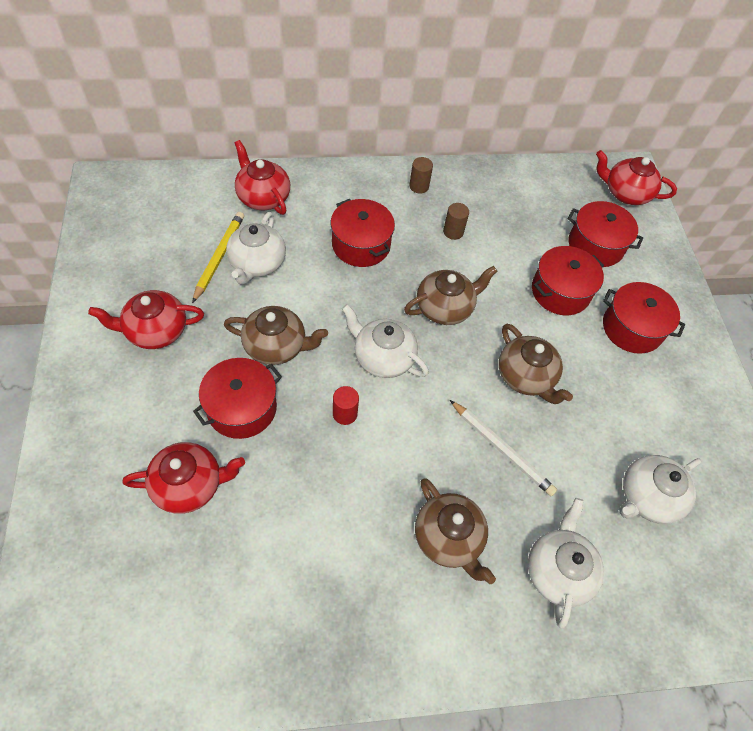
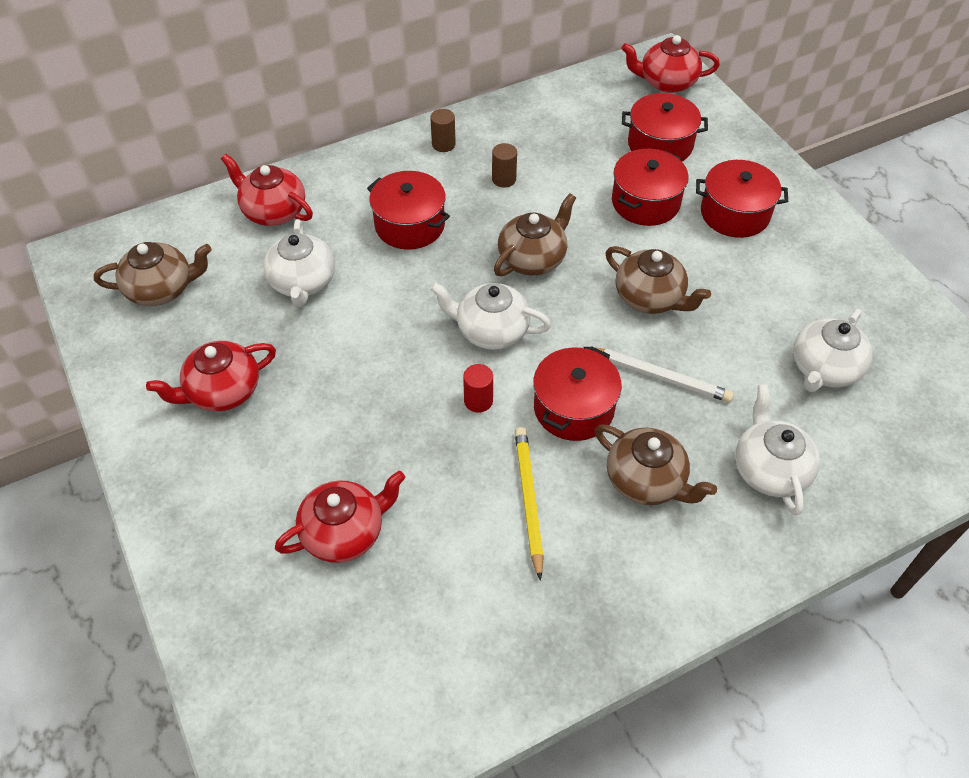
camera: 15 degrees left, 5 degrees down
yellow pencil [192,212,244,303] -> yellow pencil moved to [515,427,544,581]
red pot [193,358,282,439] -> red pot moved to [533,346,622,441]
brown teapot [224,306,328,365] -> brown teapot moved to [94,242,212,306]

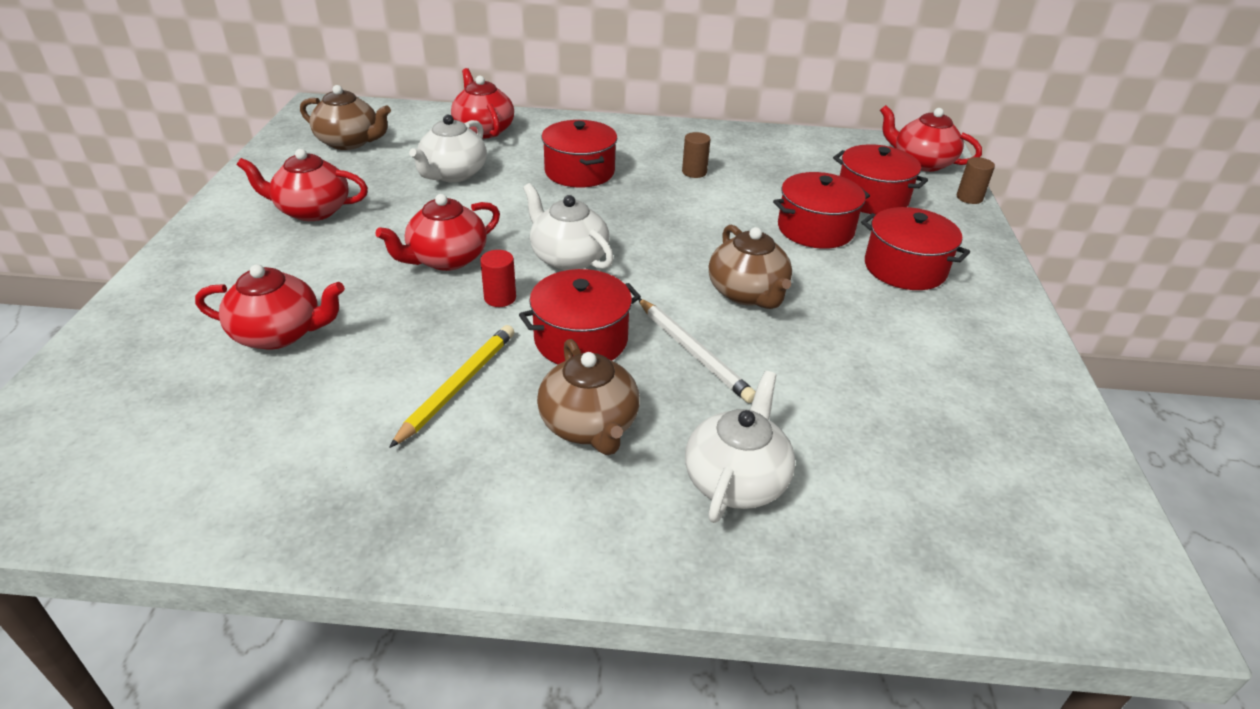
camera: 30 degrees right, 15 degrees down
brown cylinder [430,109,456,152] -> brown cylinder moved to [957,157,995,204]
brown teapot [494,193,576,276] -> none
white teapot [793,309,873,392] -> none
none -> red teapot [375,194,500,271]

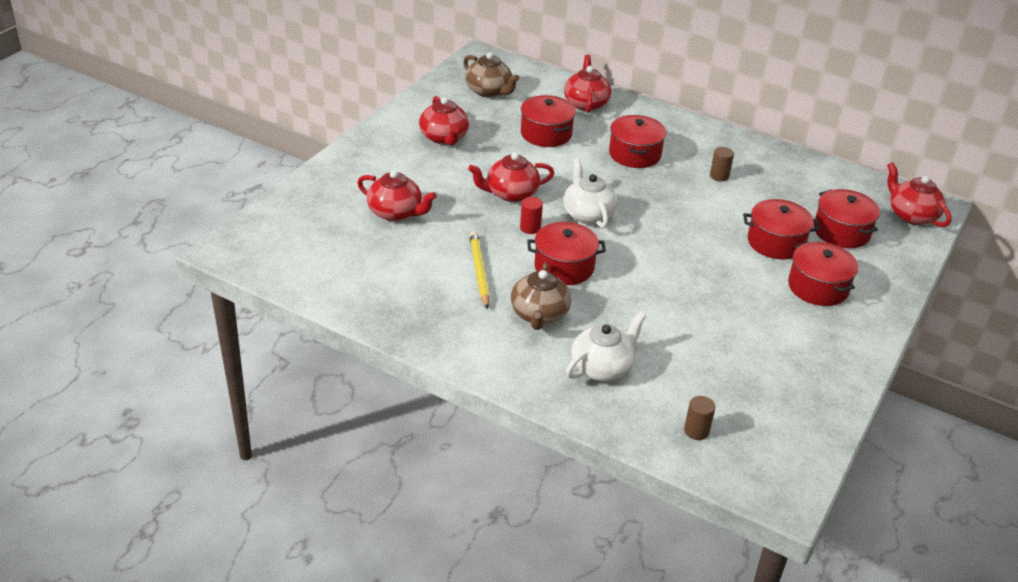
camera: 25 degrees right, 0 degrees up
red teapot [237,149,368,221] -> red teapot turned 135 degrees counterclockwise [419,96,469,145]
yellow pencil [389,325,514,448] -> yellow pencil turned 60 degrees counterclockwise [469,231,490,309]
white teapot [409,115,487,182] -> red pot [521,95,576,147]
white pencil [639,299,756,403] -> none
brown teapot [709,225,792,309] -> none
brown cylinder [957,157,995,204] -> brown cylinder moved to [684,396,715,440]

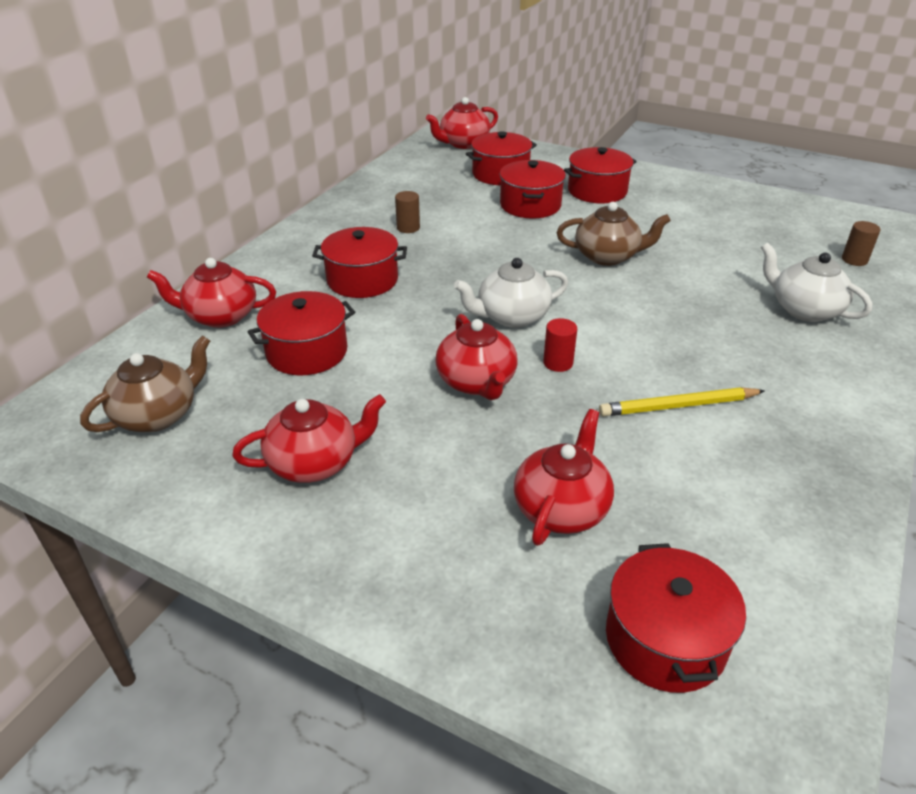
camera: 90 degrees left, 0 degrees up
brown teapot [511,262,571,330] -> brown teapot moved to [557,202,671,266]
red pot [527,222,606,285] -> red pot moved to [606,543,746,693]

